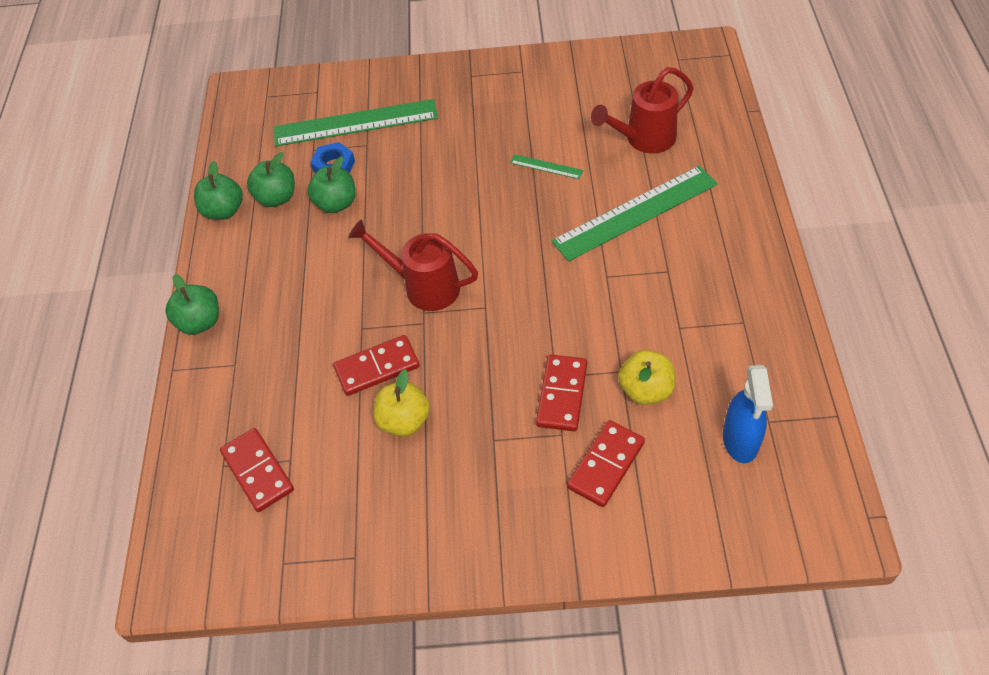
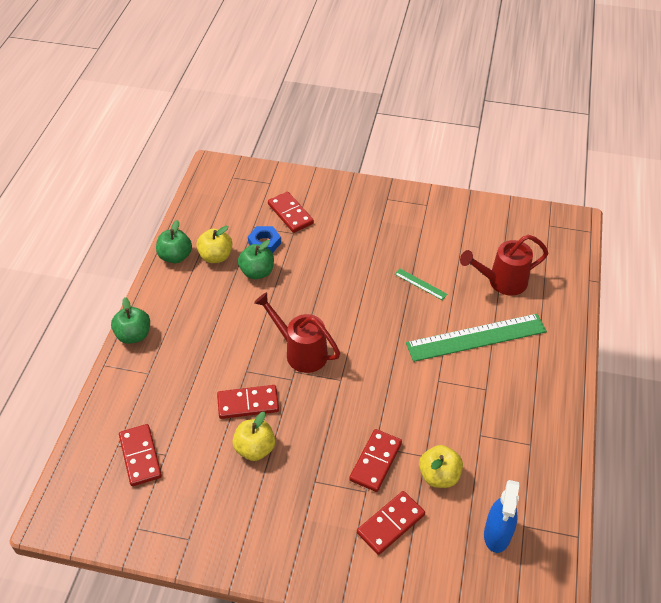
camera: 10 degrees right, 5 degrees down
green apple [247,152,295,207] -> yellow apple [196,226,232,263]
green ruler [274,99,438,147] -> red domino [268,192,314,233]

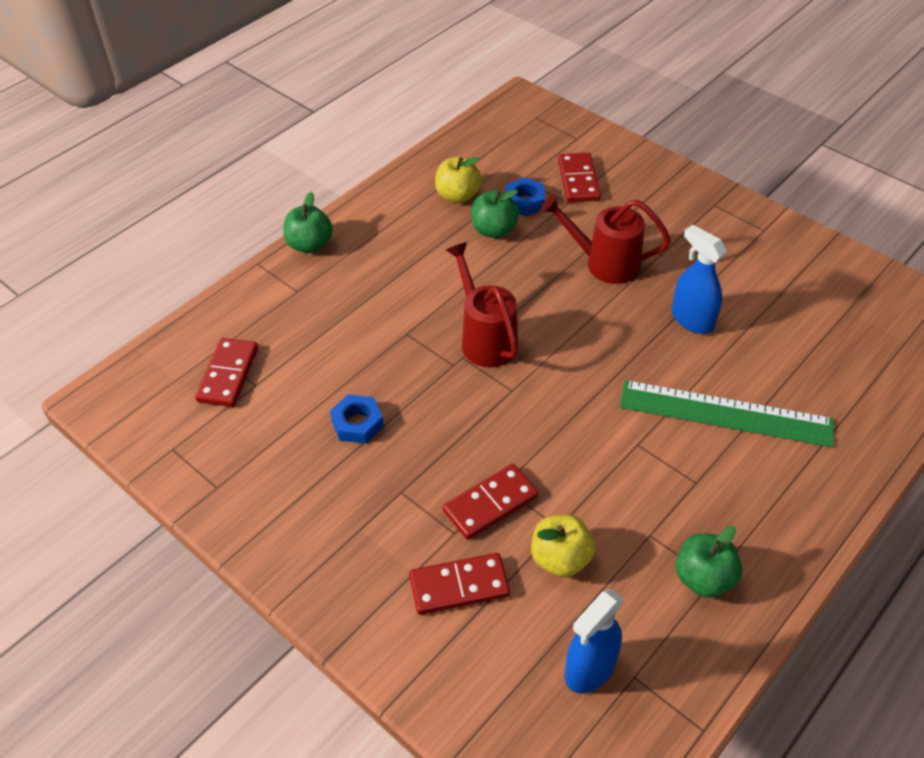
camera: 30 degrees right, 0 degrees up
green apple [156,220,192,263] -> green apple moved to [675,526,743,598]
red domino [217,385,279,419] -> none
yellow apple [232,412,275,461] -> blue nut [330,395,384,443]
green ruler [395,269,448,300] -> blue spray bottle [672,225,727,334]
red watering can [460,235,548,296] -> red watering can moved to [540,194,671,284]

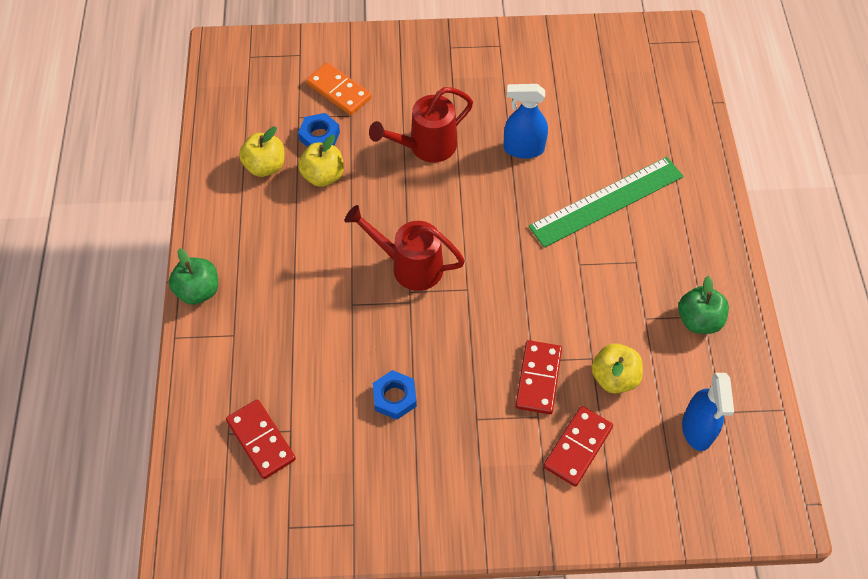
camera: 45 degrees left, 10 degrees up
green apple [471,189,519,238] -> yellow apple [298,135,344,187]
red domino [558,153,601,202] -> orange domino [306,63,372,115]

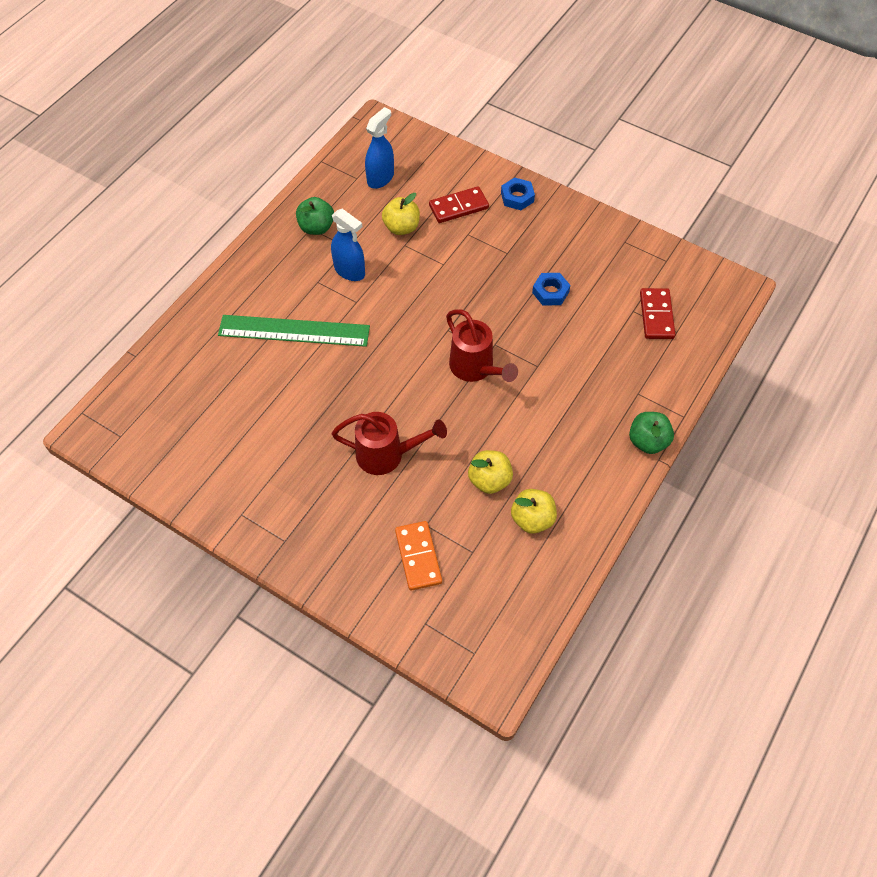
camera: 145 degrees left, 0 degrees up
blue nut [298,113,340,147] -> blue nut moved to [501,177,535,210]
blue spray bottle [503,84,548,159] -> blue spray bottle moved to [331,209,365,281]
red domino [515,340,562,414] -> none

